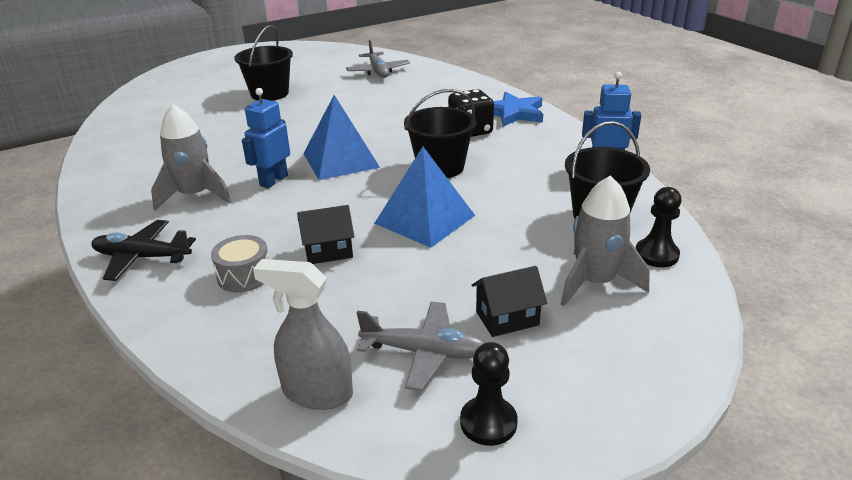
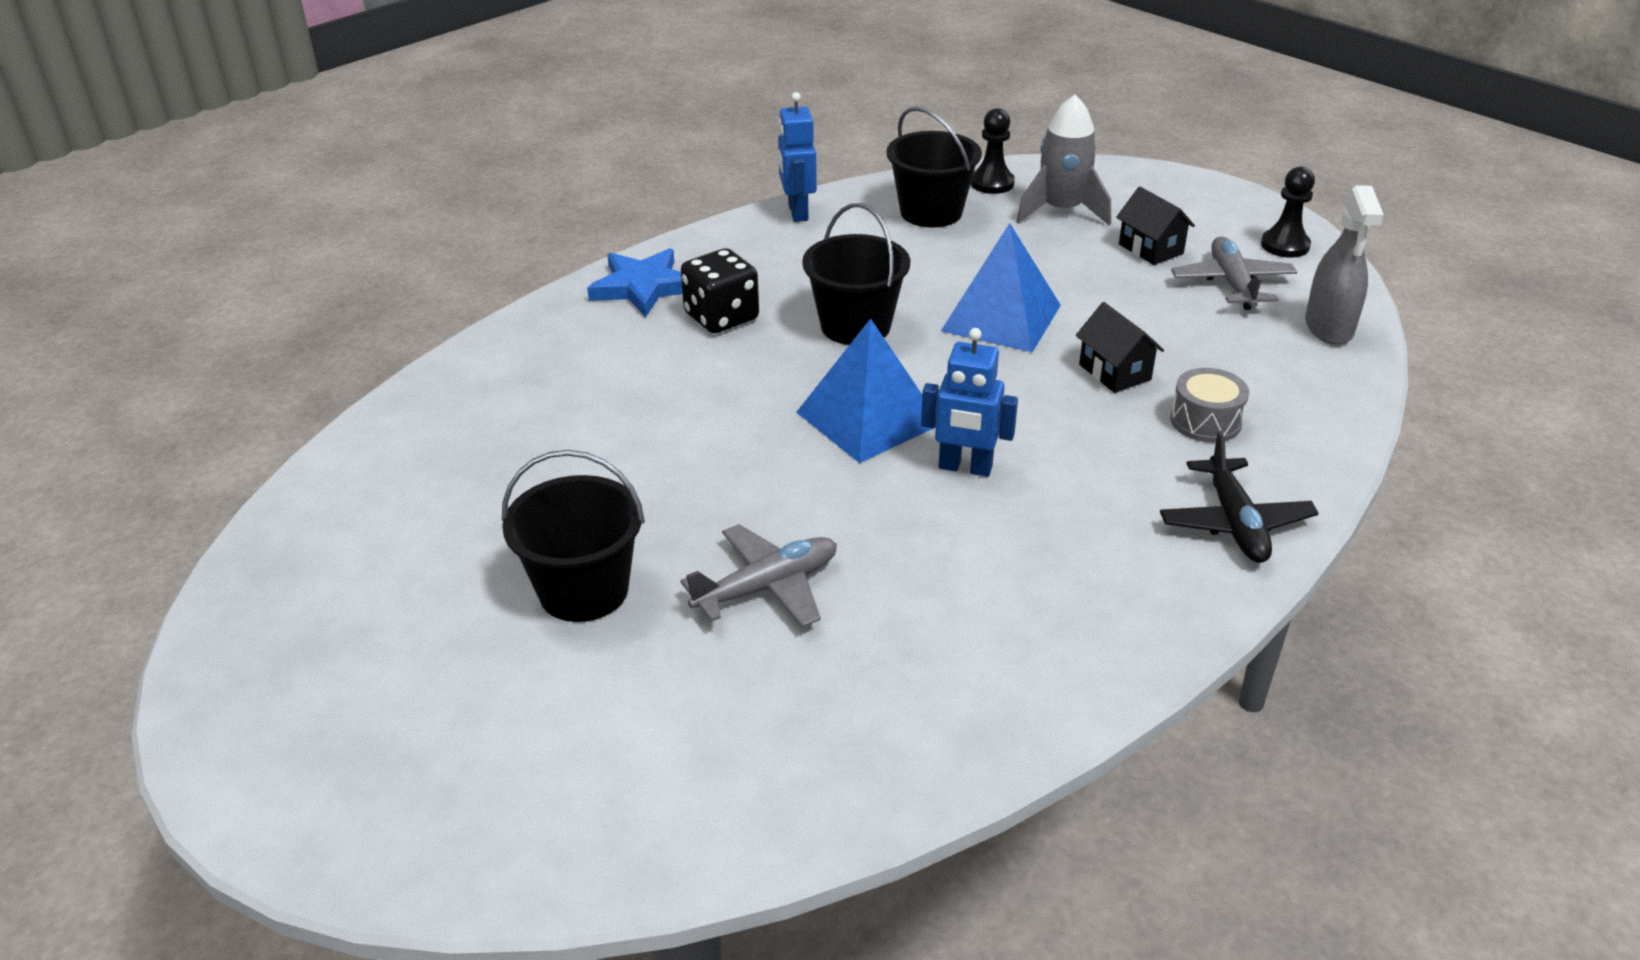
camera: 105 degrees left, 5 degrees up
grey rocket [151,104,231,211] -> none
grey plane [346,40,410,78] -> grey plane moved to [680,524,837,628]

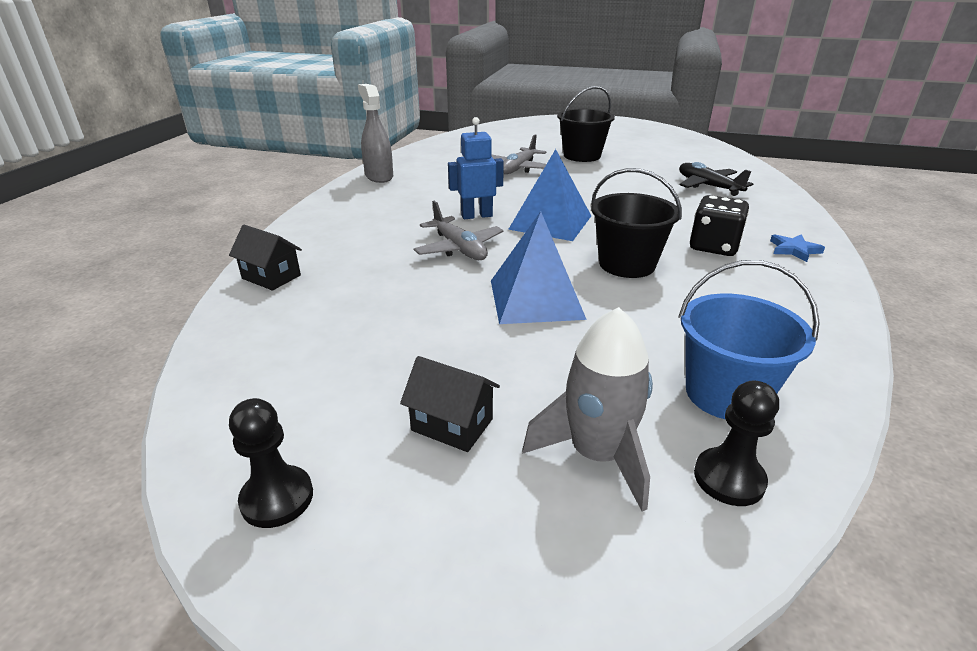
camera: 150 degrees right, 5 degrees down
blue star [587,248,682,317] -> blue star [770,234,825,262], size x0.58
blue robot [778,92,817,222] -> none
black bucket [886,107,982,228] -> blue bucket [678,260,820,419]
black house [1076,302,1164,393] -> black house moved to [229,225,302,291]
black plane [1160,431,1319,563] -> black plane moved to [679,162,753,196]
grey drum [1170,368,1249,443] -> none
grey plane [1171,236,1297,310] -> grey plane moved to [414,201,504,260]
grey spray bottle [1305,185,1384,345] -> grey spray bottle moved to [358,84,393,183]

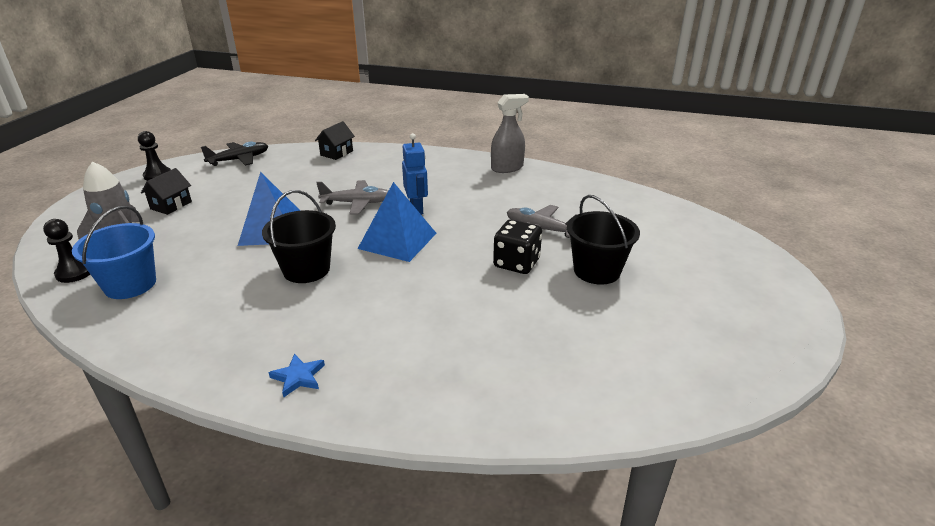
camera: 90 degrees right, 0 degrees up
grey plane [414,201,504,260] -> grey plane turned 150 degrees counterclockwise [316,180,388,215]
black plane [679,162,753,196] -> black plane moved to [201,142,268,166]
black dice [690,195,749,256] -> black dice moved to [493,220,542,274]

